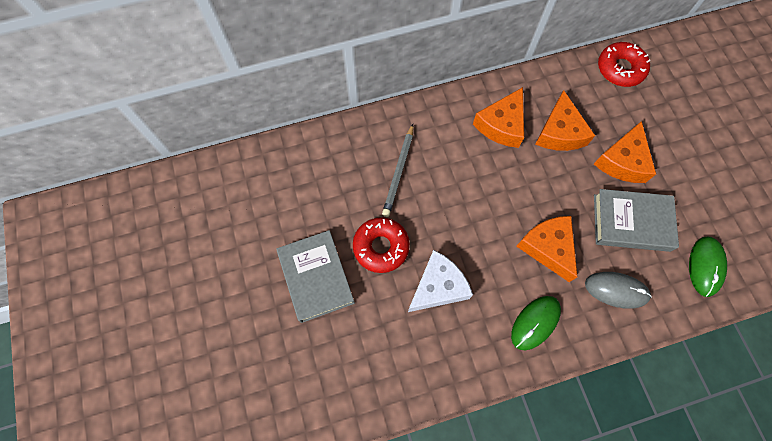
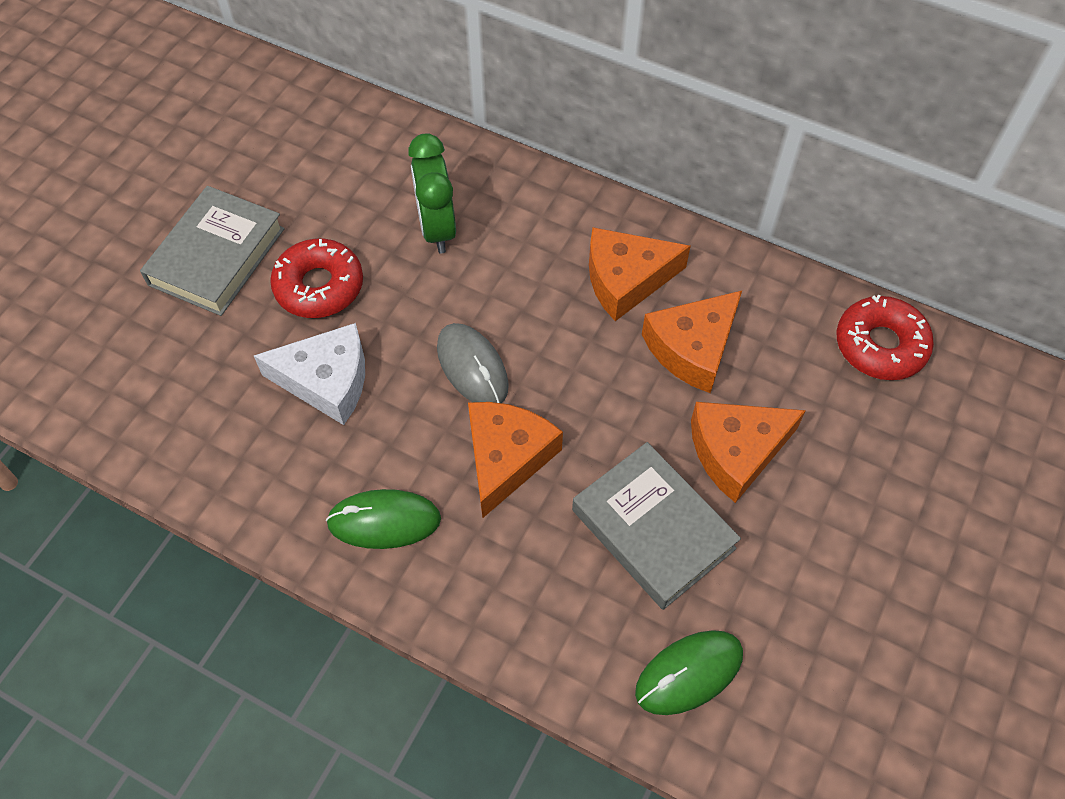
camera: 45 degrees right, 10 degrees down
grey pencil [382,124,414,217] -> green clock [408,133,456,254]
grey mouse [585,272,652,309] -> grey mouse moved to [437,323,509,403]

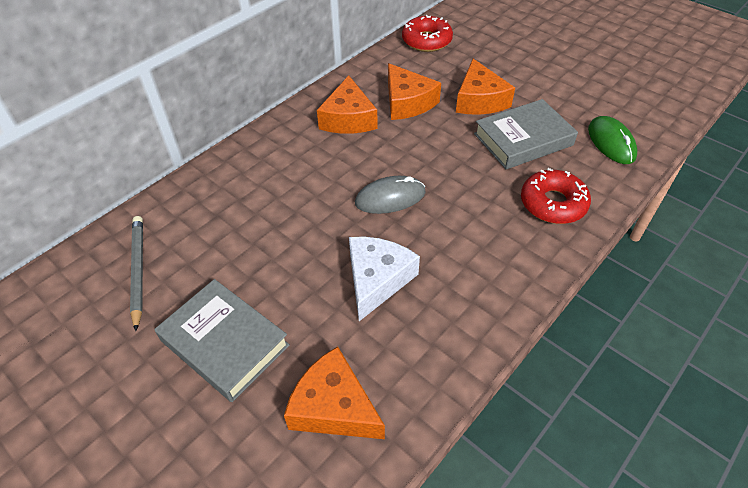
camera: 75 degrees left, 10 degrees down
red donut [270,239,363,318] -> red donut moved to [521,168,591,224]
green mouse [326,489,441,549] -> none
green clock [408,133,456,254] -> none
orange cheese [468,402,563,518] -> orange cheese moved to [284,347,385,439]
none -> grey pencil [130,216,143,331]

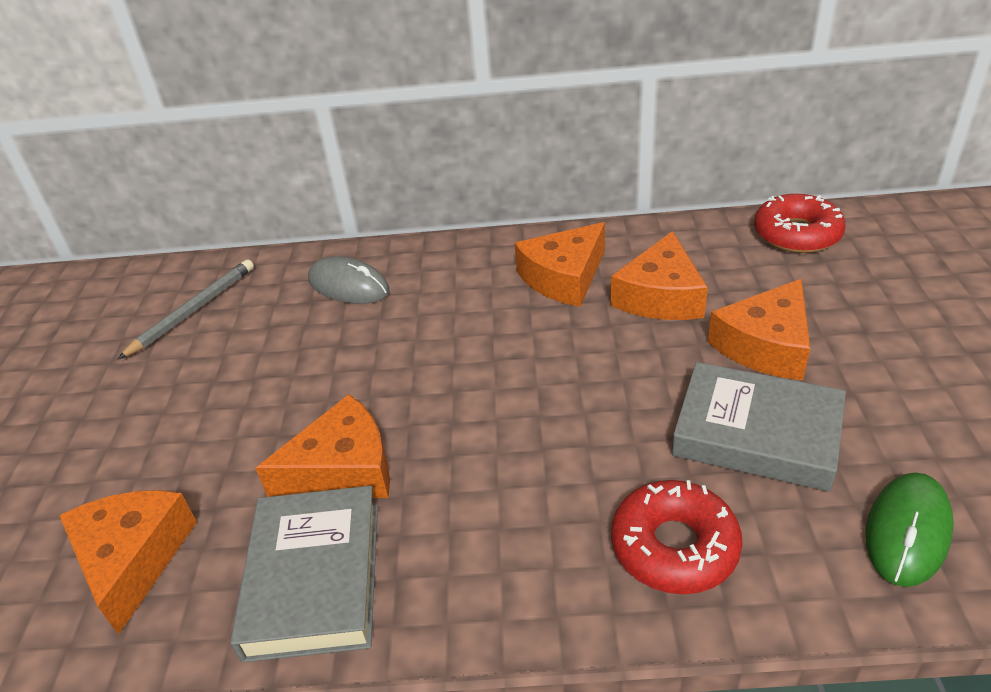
camera: 50 degrees right, 10 degrees down
grey book [154,279,290,402] -> grey book moved to [230,486,378,662]
white cheese [349,237,420,321] -> orange cheese [256,394,390,498]
grey mouse [355,176,426,214] -> grey mouse moved to [308,256,389,304]

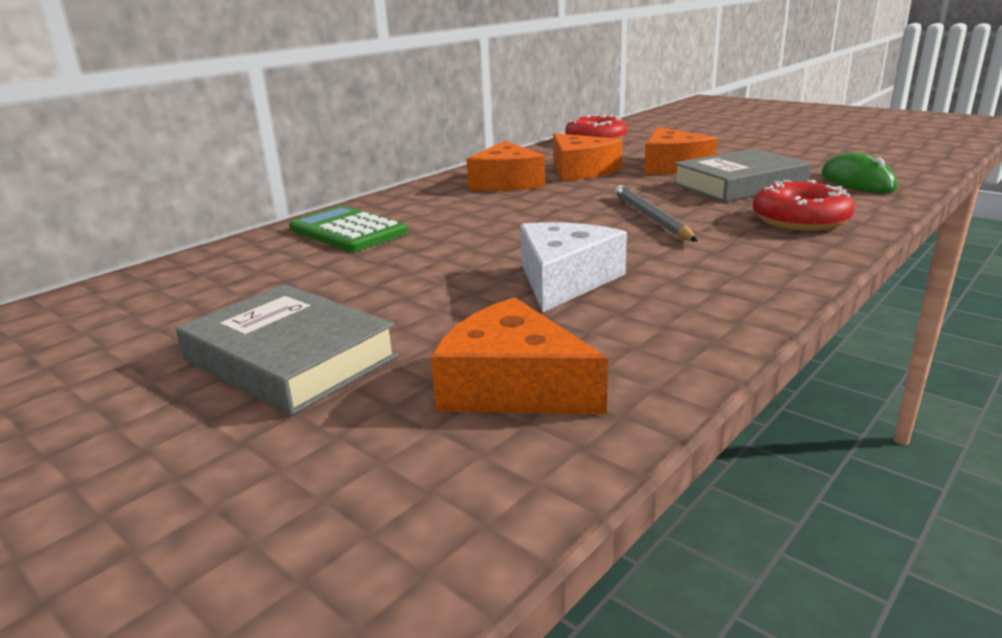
camera: 50 degrees left, 15 degrees down
grey pencil [118,260,254,359] -> grey pencil moved to [614,185,698,241]
grey book [230,486,378,662] -> grey book moved to [176,284,398,416]
orange cheese [256,394,390,498] -> white cheese [520,222,627,312]
grey mouse [308,256,389,304] -> green calculator [289,206,407,252]

